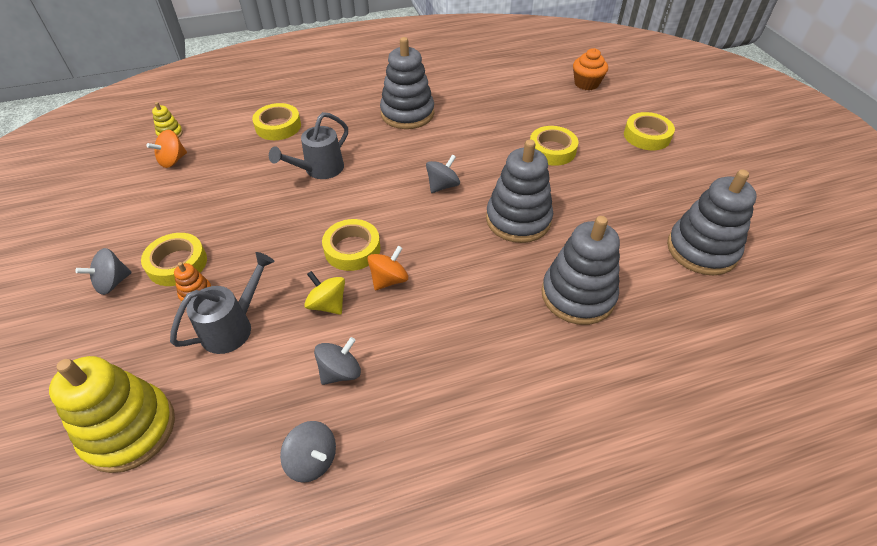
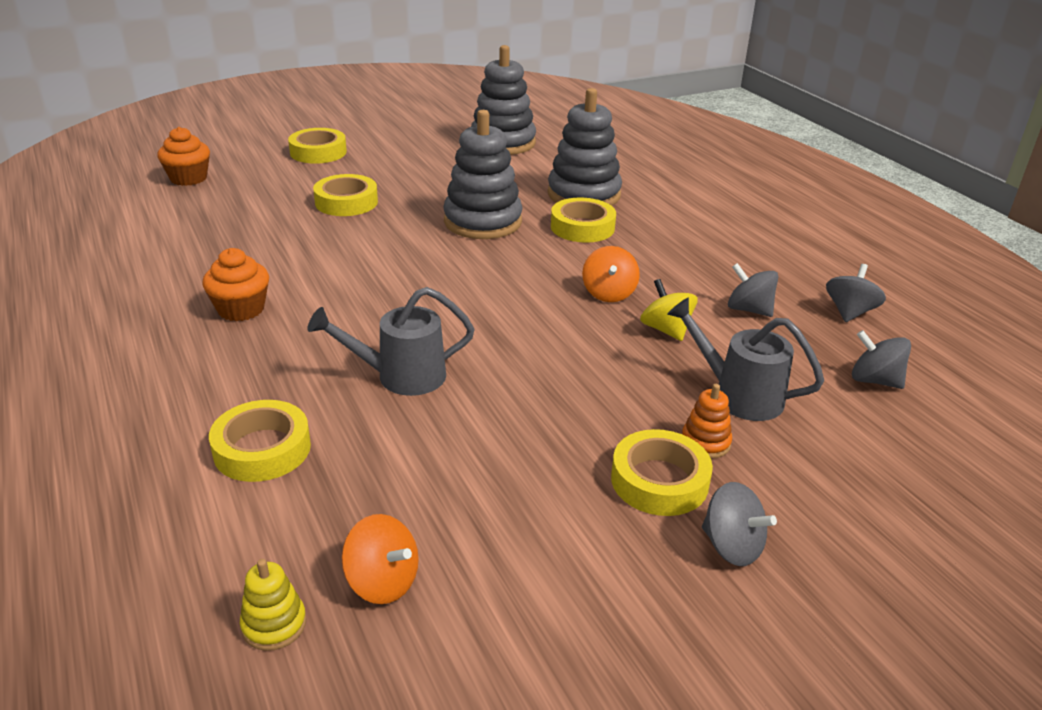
camera: 100 degrees left, 15 degrees down
yellow stacking toy [49,356,175,473] -> none
grey watering can [269,112,348,179] -> grey watering can turned 135 degrees clockwise [307,287,475,396]
yellow spinning top [304,271,345,315] -> yellow spinning top turned 120 degrees clockwise [640,279,698,341]
yellow tape [322,219,381,271] -> yellow tape moved to [551,197,616,243]
orange spinning top [367,246,408,290] -> orange spinning top turned 120 degrees counterclockwise [582,246,640,302]
grey stacking toy [380,37,434,129] -> orange cupcake [203,248,269,321]
grey spinning top [426,154,460,193] -> grey spinning top moved to [852,330,911,389]

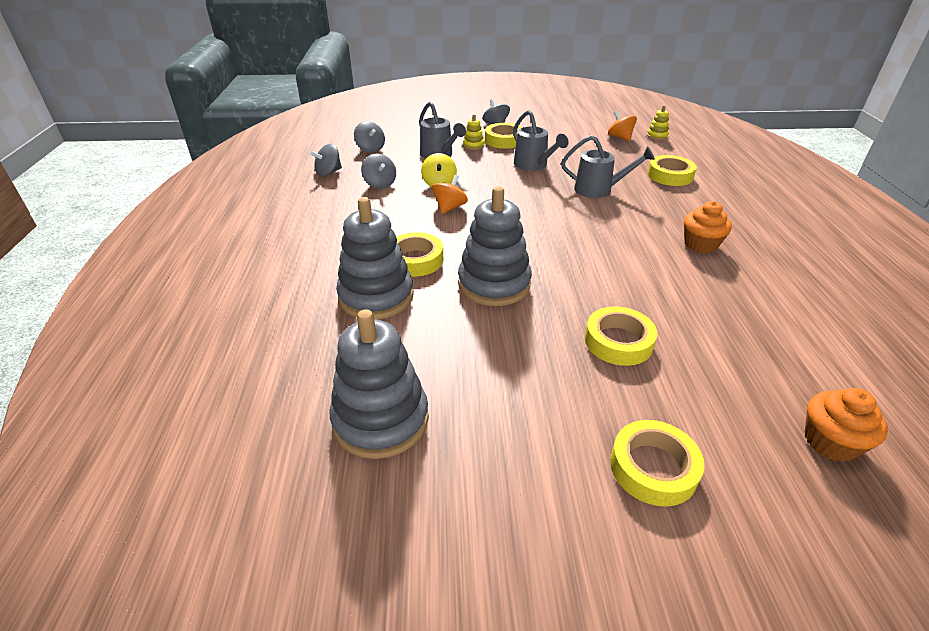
camera: 155 degrees left, 5 degrees up
orange stacking toy [682,384,732,459] -> yellow stacking toy [463,114,485,150]
none -> grey watering can [513,110,569,171]

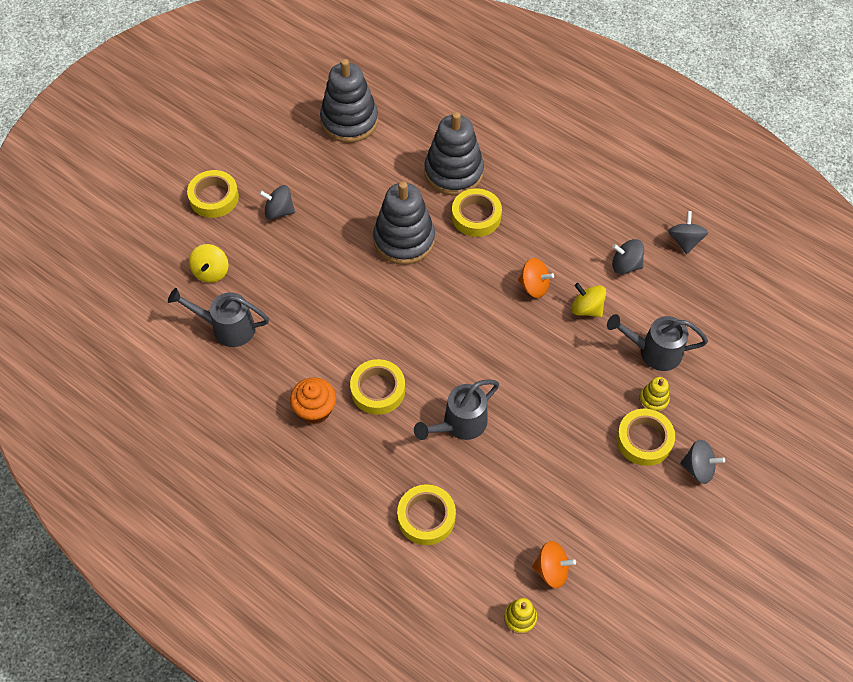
camera: 130 degrees right, 20 degrees up
grey spinning top [354,121,385,153] -> grey spinning top moved to [259,185,295,220]
orange spinning top [432,175,468,214] -> orange spinning top turned 45 degrees counterclockwise [518,258,554,298]
grey watering can [513,110,569,171] -> grey watering can moved to [168,288,269,347]
yellow tape [585,306,658,366] -> yellow tape moved to [350,359,405,415]
orange cupcake [804,388,888,462] -> none
none -> yellow spinning top [189,244,228,283]

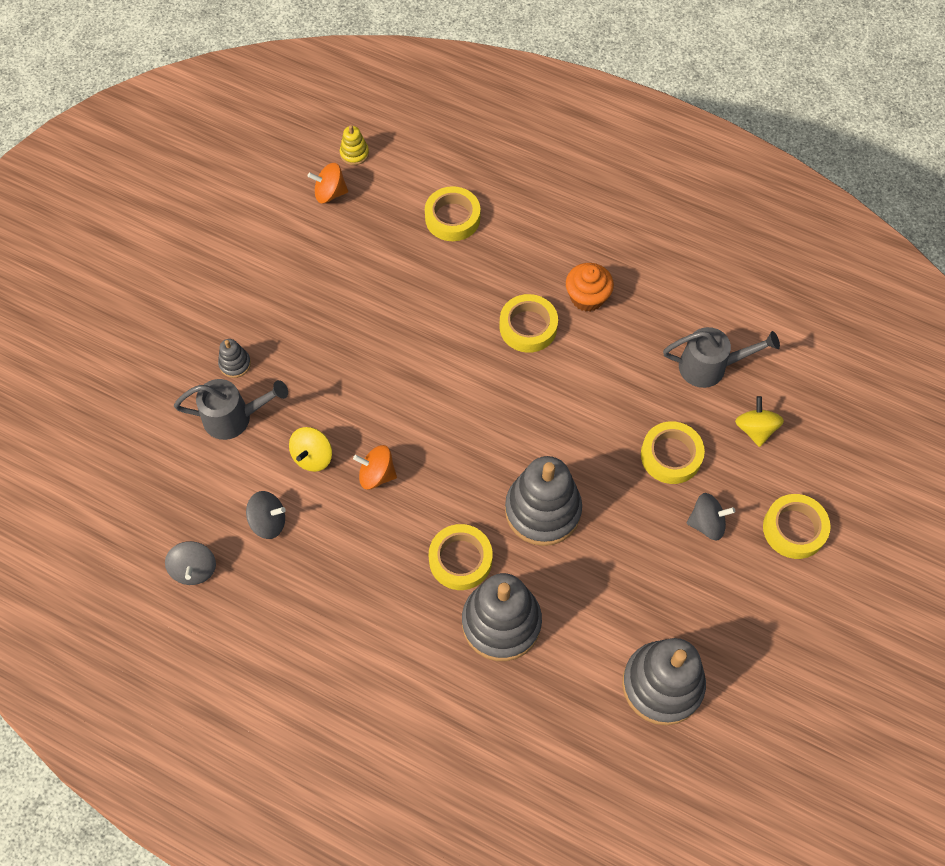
camera: 170 degrees right, 5 degrees up
grey watering can [414,379,499,440] -> none
yellow spinning top [571,283,606,317] -> yellow spinning top turned 90 degrees clockwise [289,427,332,472]
yellow tape [616,409,675,466] -> yellow tape moved to [641,421,705,484]
yellow stacking toy [639,377,670,412] -> grey stacking toy [218,339,251,378]
grey spinning top [680,440,725,484] -> none

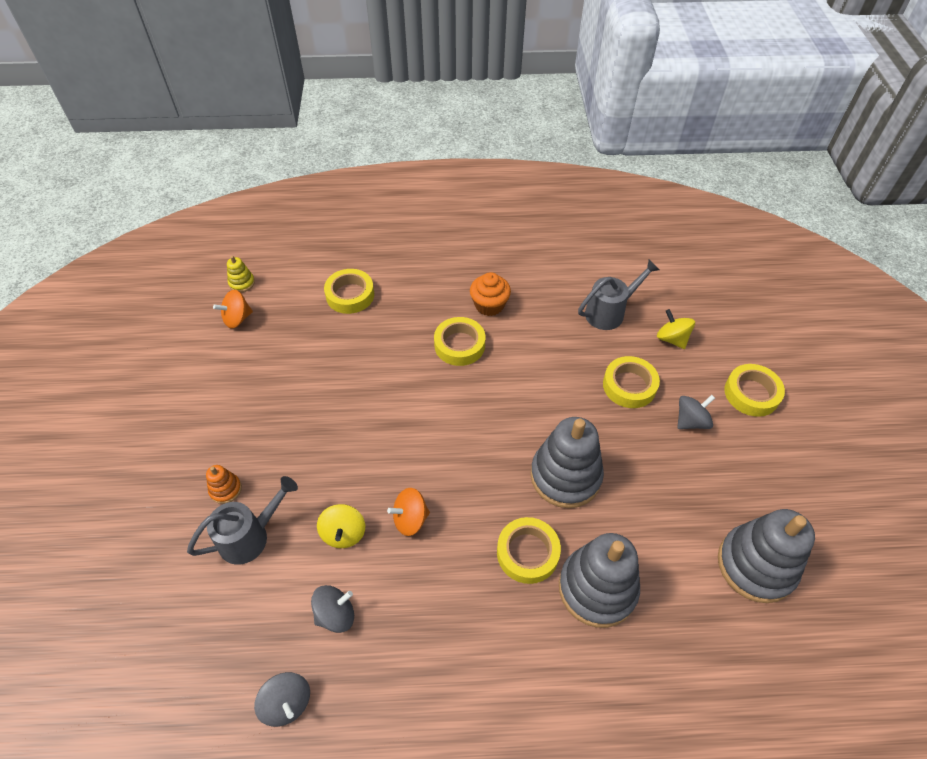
camera: 30 degrees left, 10 degrees down
grey stacking toy [218,339,251,378] -> orange stacking toy [206,465,242,504]

